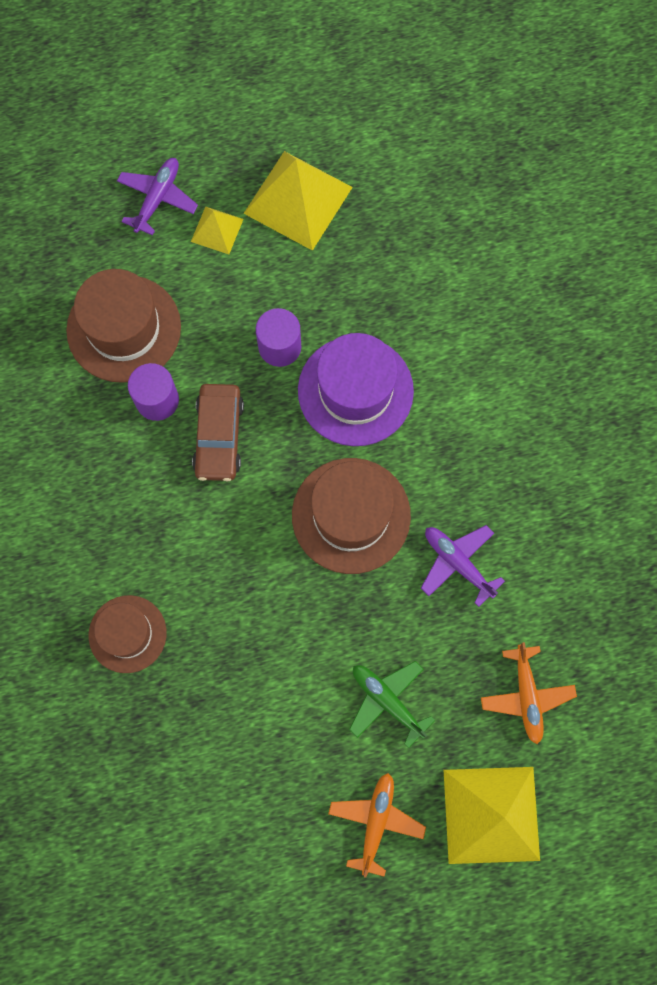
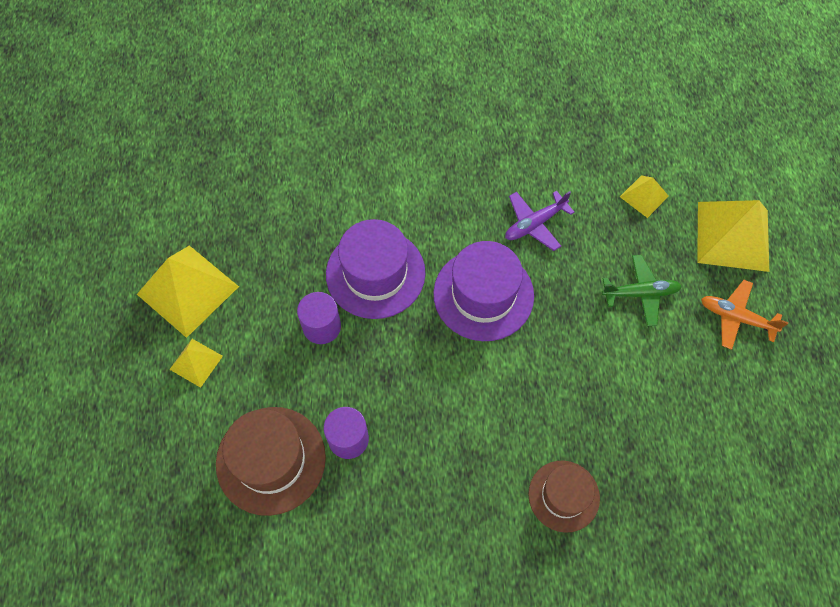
camera: 80 degrees left, 10 degrees down
purple plane [117,158,198,236] -> none
brown car [192,384,244,481] -> none
brown hat [292,458,411,574] -> purple hat [433,241,534,341]
green plane [349,661,435,748] -> green plane turned 150 degrees counterclockwise [602,255,682,326]
orange plane [481,642,577,744] -> yellow pyramid [620,175,669,218]

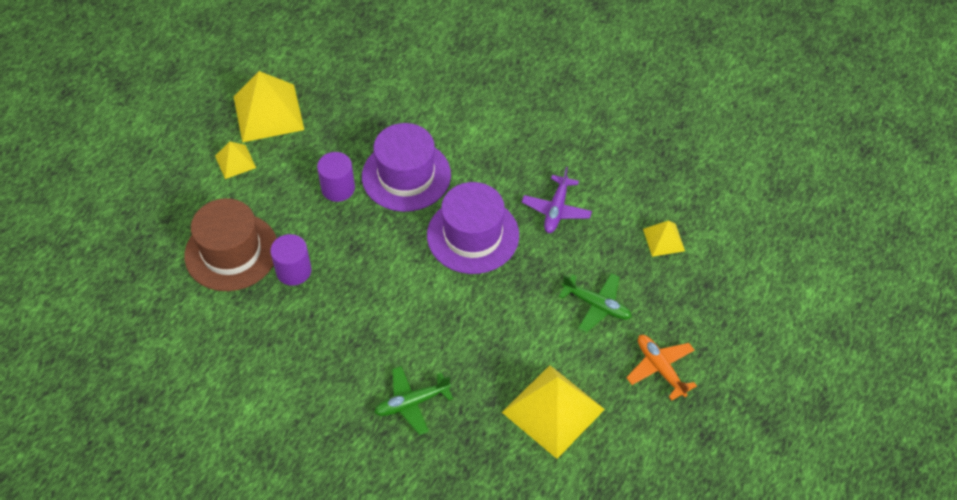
camera: 35 degrees right, 10 degrees down
purple plane [505,191,575,251] -> purple plane turned 75 degrees counterclockwise [522,167,592,233]
brown hat [528,461,600,533] -> green plane [374,366,453,435]
yellow pyramid [697,200,769,272] -> yellow pyramid moved to [502,365,605,459]

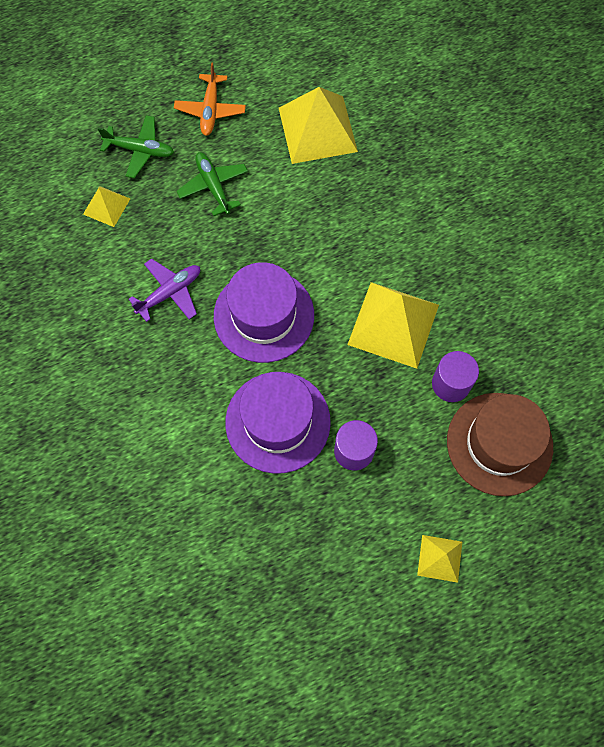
camera: 145 degrees left, 15 degrees up
yellow pyramid [234,71,304,142] -> yellow pyramid moved to [347,282,439,369]
green plane [374,366,453,435] -> green plane moved to [98,115,174,178]

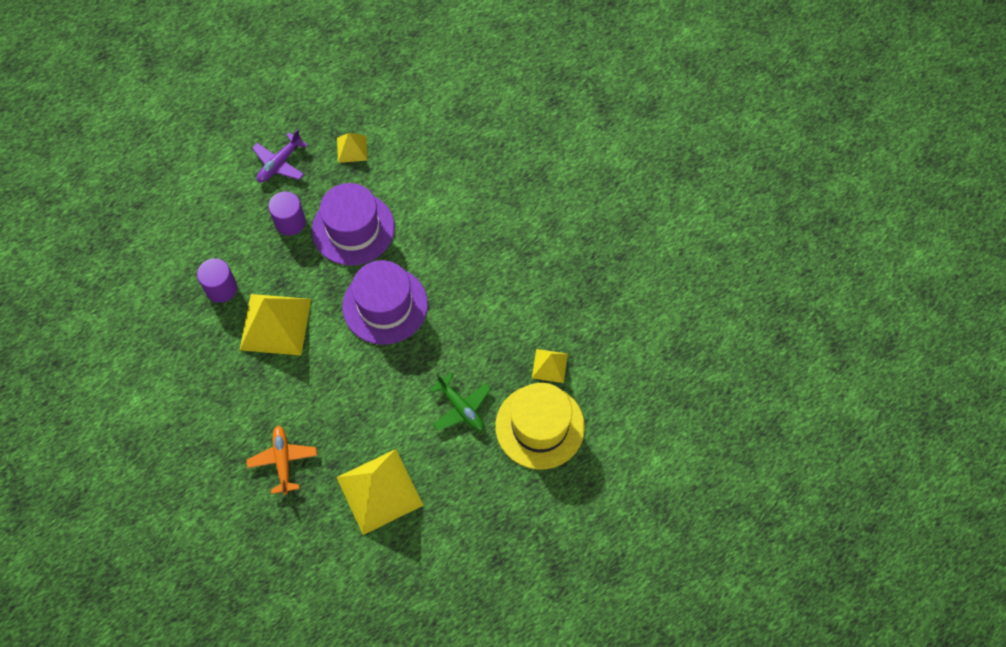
camera: 165 degrees right, 5 degrees down
green plane [98,115,174,178] -> yellow hat [495,383,585,469]
purple plane [129,259,200,322] -> purple plane moved to [252,129,308,182]
orange plane [174,63,246,136] -> orange plane moved to [247,426,317,495]
yellow pyramid [417,535,462,583] -> yellow pyramid moved to [337,133,368,163]
brown hat [447,393,553,496] -> none

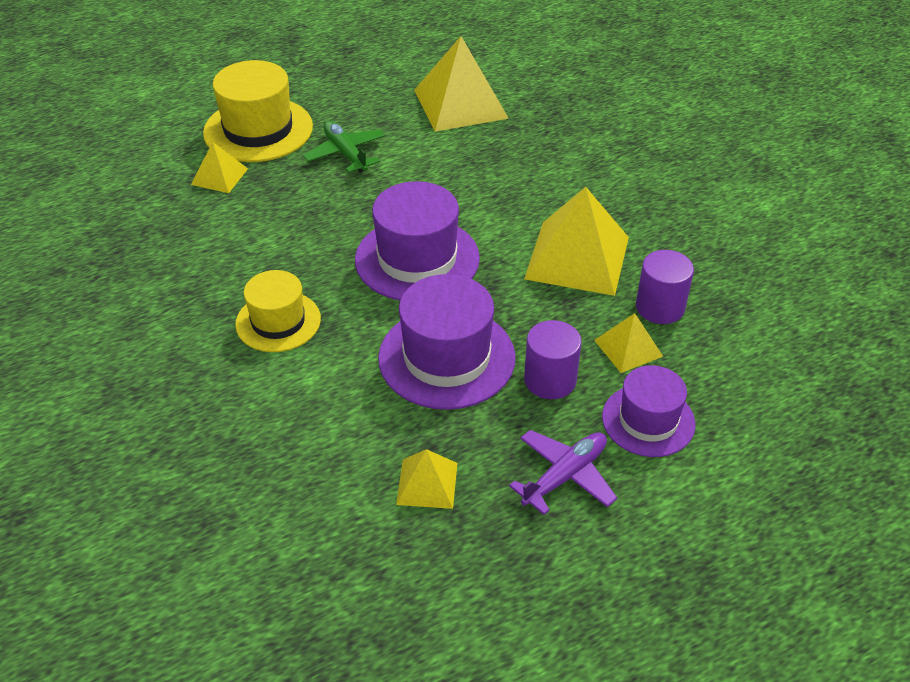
camera: 170 degrees left, 20 degrees down
orange plane [247,426,317,495] -> none
none -> yellow hat [235,270,321,352]
none -> yellow pyramid [594,313,663,373]
none -> purple hat [602,365,695,457]

